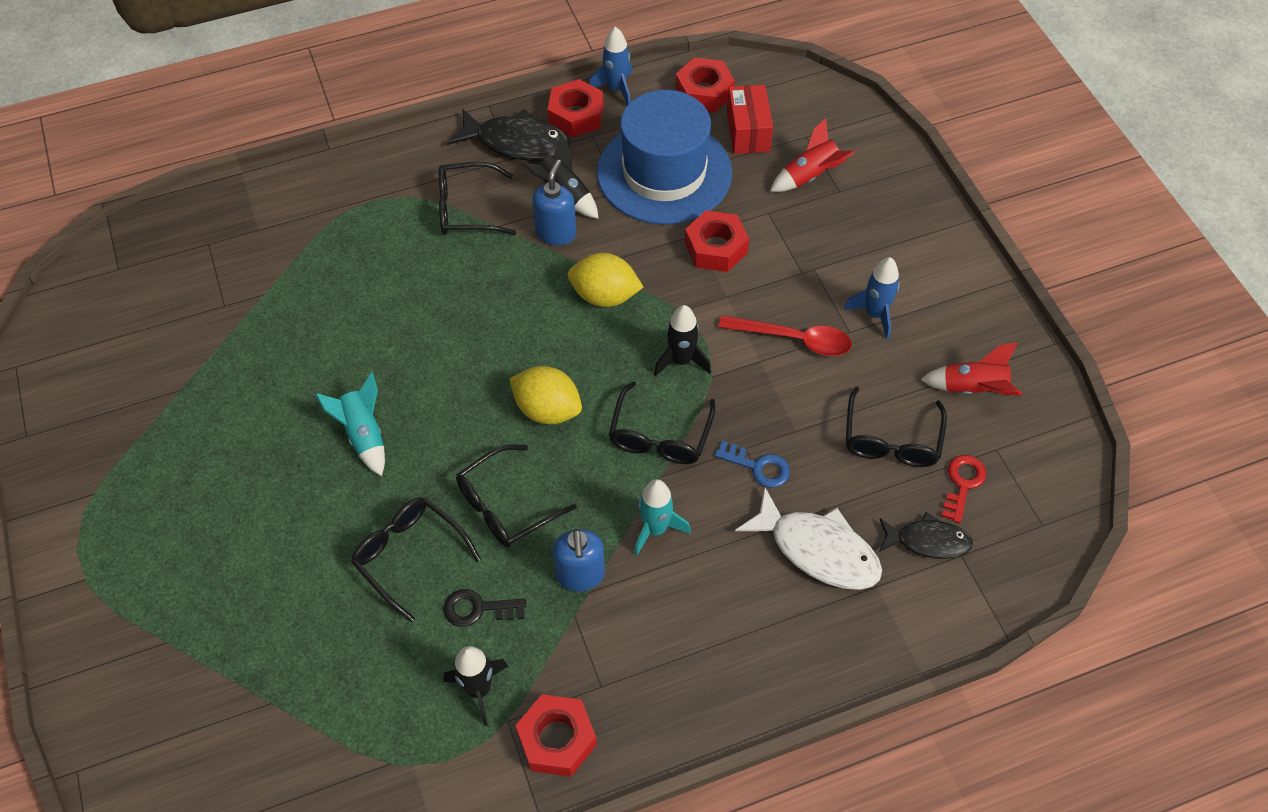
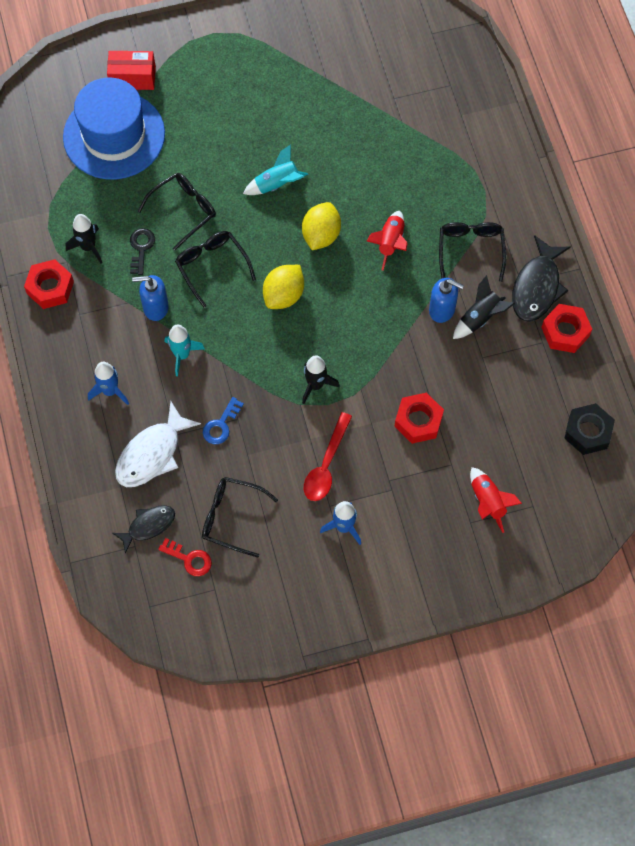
camera: 95 degrees right, 10 degrees up
yellow lemon [568,253,643,307] -> yellow lemon moved to [302,202,341,250]
blue rocket [589,27,632,105] -> blue rocket moved to [88,362,129,405]
blue hat [597,90,732,225] -> blue hat moved to [63,78,165,180]
black glasses [609,381,716,464] -> none
red nut [675,57,735,112] -> black nut [564,403,615,455]
red box [727,85,773,154] -> red box moved to [107,51,156,90]
black fish [879,512,973,559] -> black fish turned 135 degrees counterclockwise [112,505,175,554]
red rocket [920,342,1022,395] -> red rocket moved to [367,211,408,271]

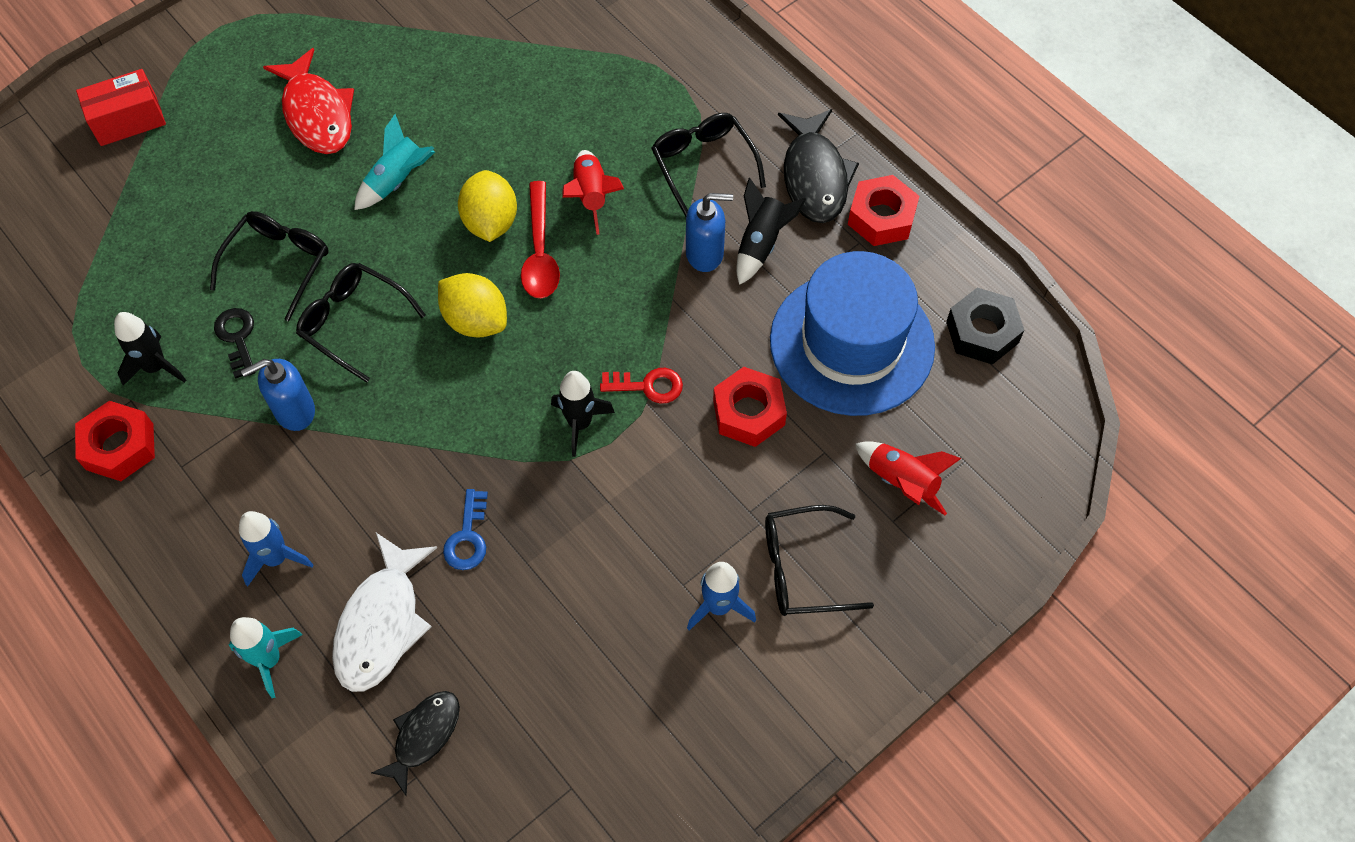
camera: 25 degrees left, 5 degrees down
blue hat [63,78,165,180] -> blue hat moved to [770,251,935,416]
red key [158,538,212,576] -> red key moved to [600,368,683,403]
turquoise rocket [165,324,205,376] -> turquoise rocket moved to [229,617,302,698]
black glasses [202,477,278,558] -> black glasses moved to [765,505,874,616]
yellow lemon [263,265,304,309] -> yellow lemon turned 60 degrees counterclockwise [438,273,507,338]
red spoon [304,412,352,501] -> red spoon moved to [521,181,560,298]
none -> red fish [263,48,354,154]

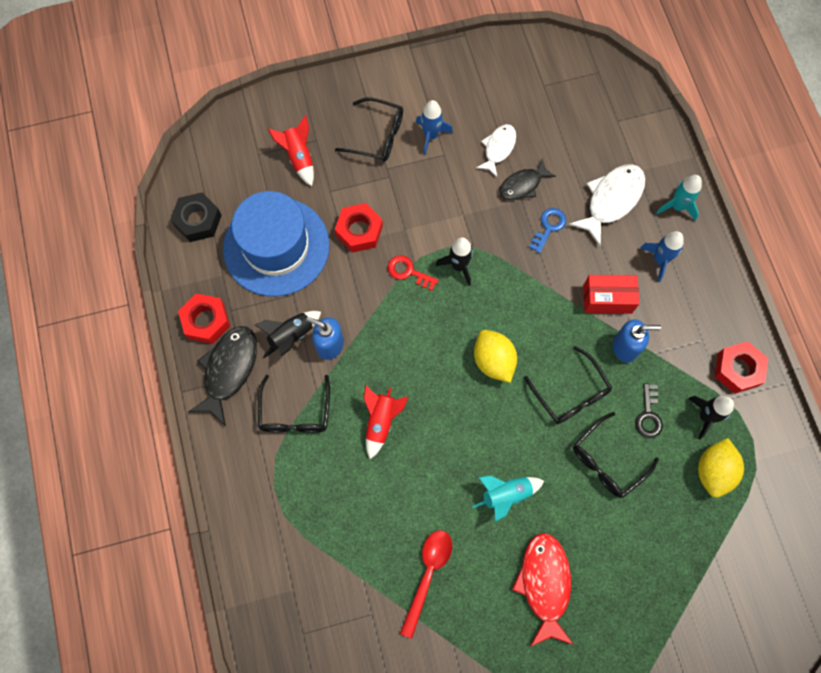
camera: 155 degrees left, 10 degrees up
red box [76,69,166,146] -> red box moved to [583,275,639,314]
black fish [371,691,460,796] -> black fish moved to [499,159,556,200]
yellow lemon [458,170,517,242] -> yellow lemon moved to [698,438,744,498]
red spoon [521,181,560,298] -> red spoon moved to [400,530,452,639]
none -> white fish [476,124,516,177]

